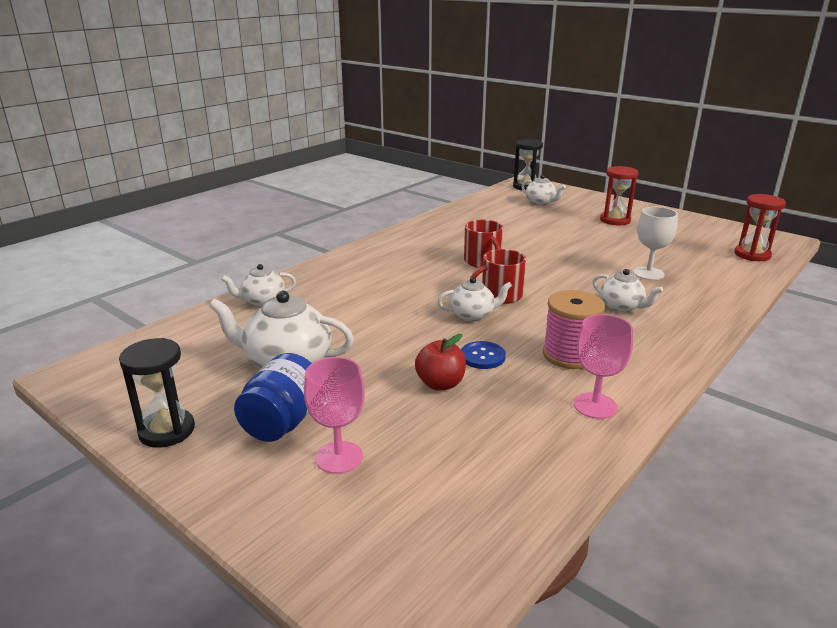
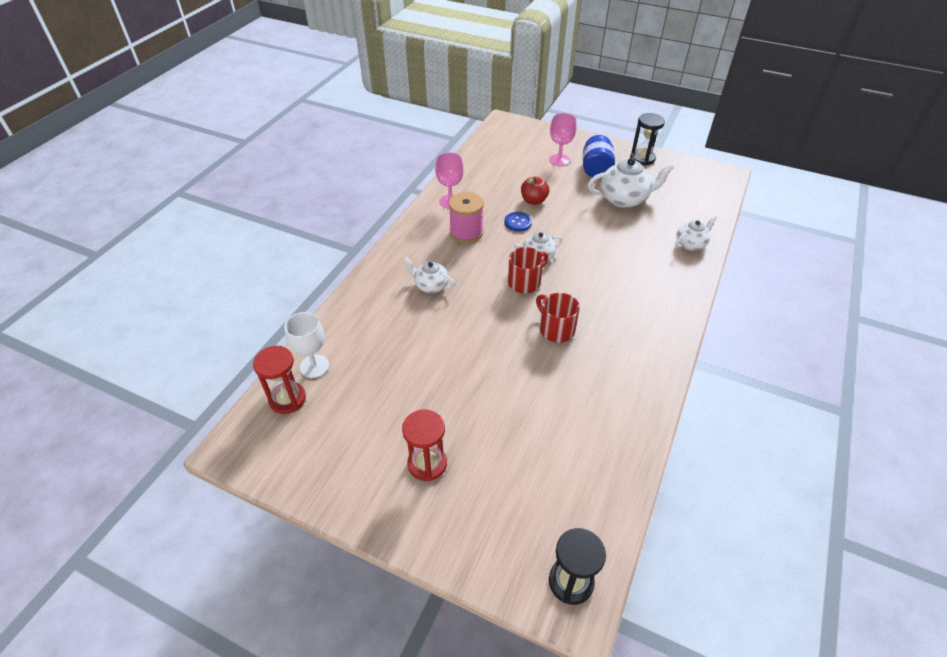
camera: 165 degrees right, 20 degrees up
white teapot [521,175,566,206] -> none
white goblet [633,207,678,280] -> white goblet moved to [284,312,329,378]

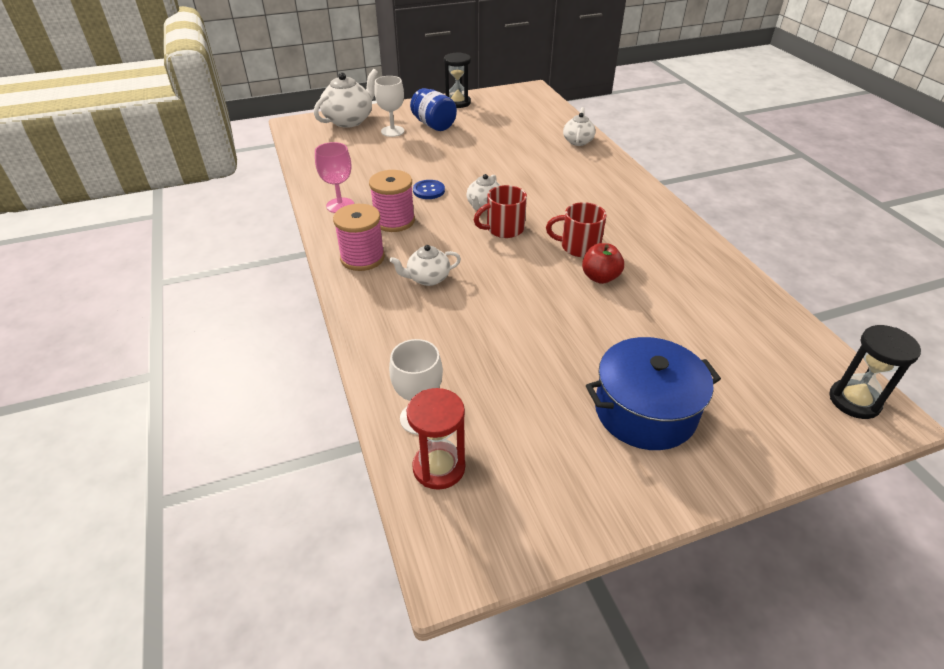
camera: 45 degrees left, 5 degrees down
red hourglass [402,409,447,481] -> blue pot [586,337,721,450]
red mug [508,247,548,294] -> red mug turned 120 degrees counterclockwise [474,185,527,238]
red apple [521,176,549,205] -> red apple moved to [582,243,624,284]
pink goblet [549,113,577,166] -> white goblet [374,76,404,137]
white teapot [588,158,675,208] -> white teapot moved to [314,69,378,128]
none -> pink spool [333,204,385,271]

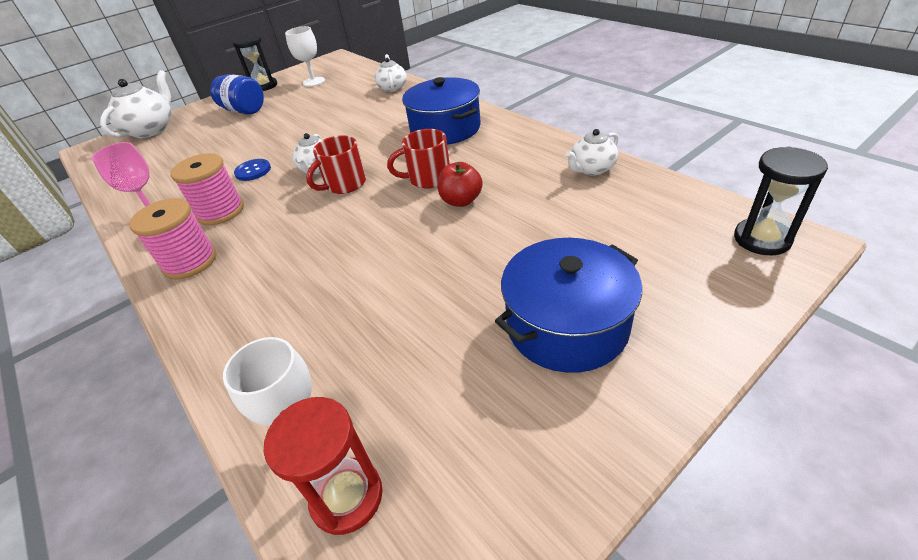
camera: 15 degrees left, 0 degrees up
white goblet [374,76,404,137] -> white goblet moved to [285,26,325,87]
white teapot [389,245,461,286] -> white teapot moved to [566,129,619,176]
none -> blue pot [402,77,481,145]

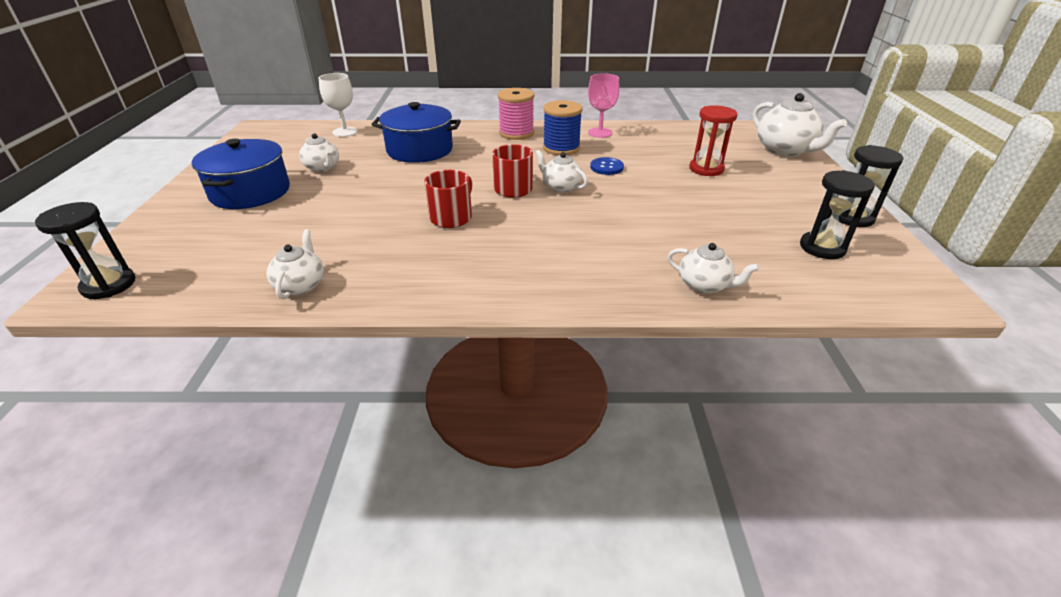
camera: 125 degrees right, 5 degrees down
pink spool [170,153,244,225] -> blue spool [543,100,582,155]
blue jar [210,74,264,115] -> none
red hourglass [264,397,383,535] -> red hourglass moved to [689,105,738,176]
white goblet [285,26,325,87] -> black hourglass [800,170,875,259]
blue pot [402,77,481,145] -> blue pot moved to [371,102,461,163]
red apple [438,162,483,207] -> none
none -> white teapot [299,134,339,172]

